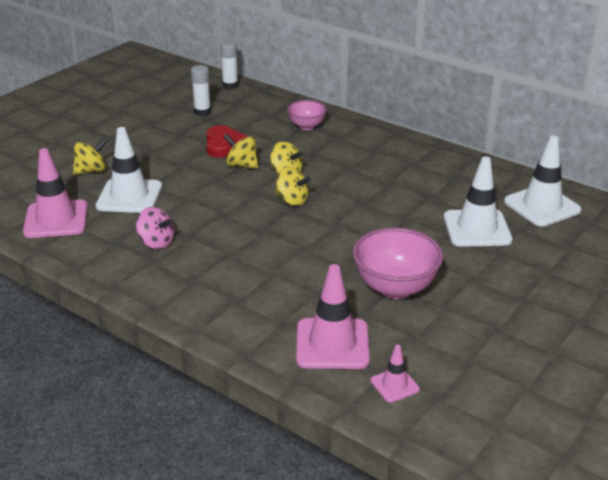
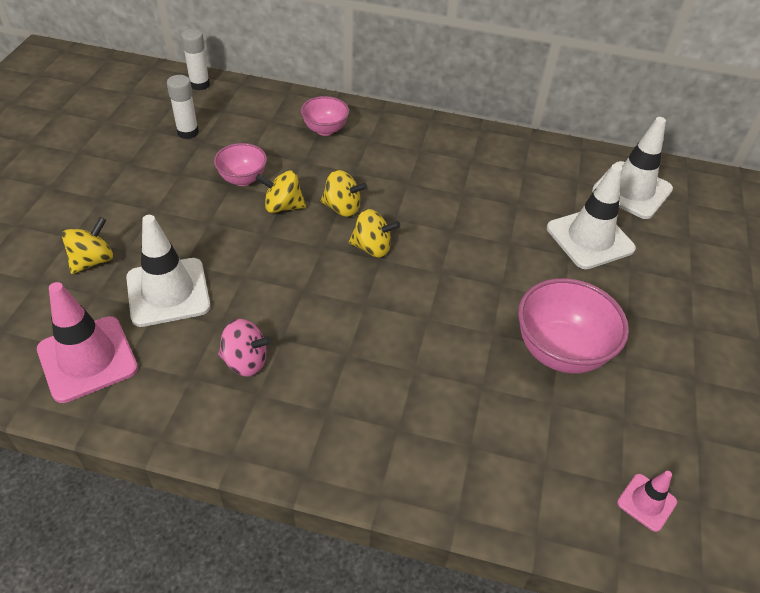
camera: 25 degrees left, 15 degrees up
red heart [206,125,248,158] -> pink bowl [214,143,267,186]
pink traffic cone [296,264,370,369] -> none

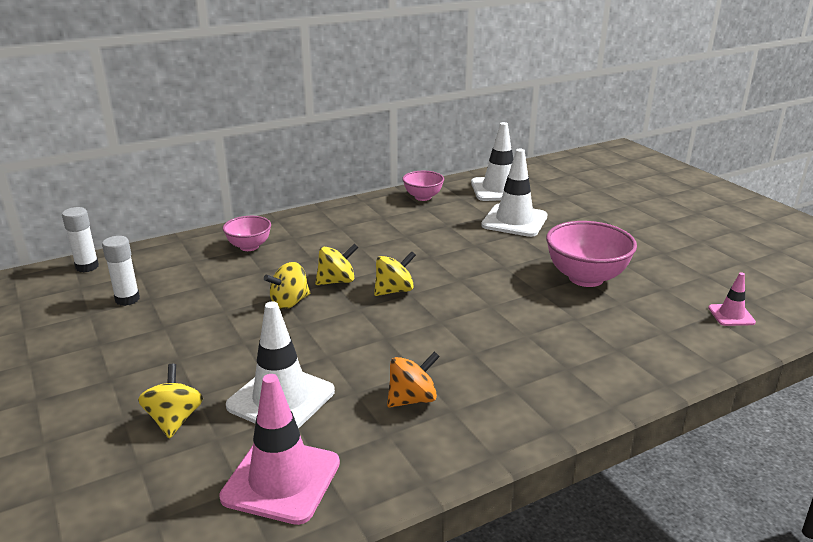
camera: 40 degrees left, 20 degrees down
pink bowl [214,143,267,186] -> pink bowl moved to [402,171,444,201]
pink spinning top [218,319,272,377] -> orange spinning top [387,351,440,408]

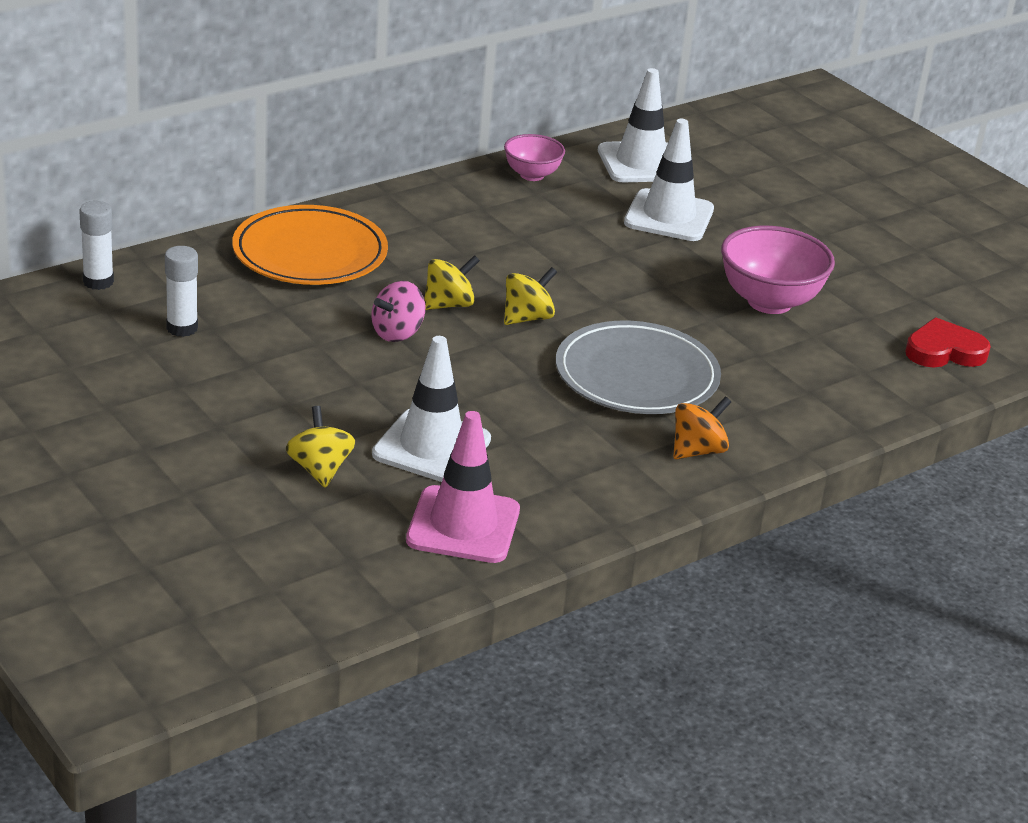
camera: 10 degrees left, 5 degrees up
pink bowl [223,216,271,251] -> orange plate [232,205,388,285]
yellow spinning top [264,262,310,309] -> pink spinning top [371,281,425,342]
orange spinning top [387,351,440,408] -> orange spinning top moved to [673,396,731,459]
pink traffic cone [708,273,756,326] -> red heart [905,317,991,367]
none -> grey plate [556,321,721,414]

